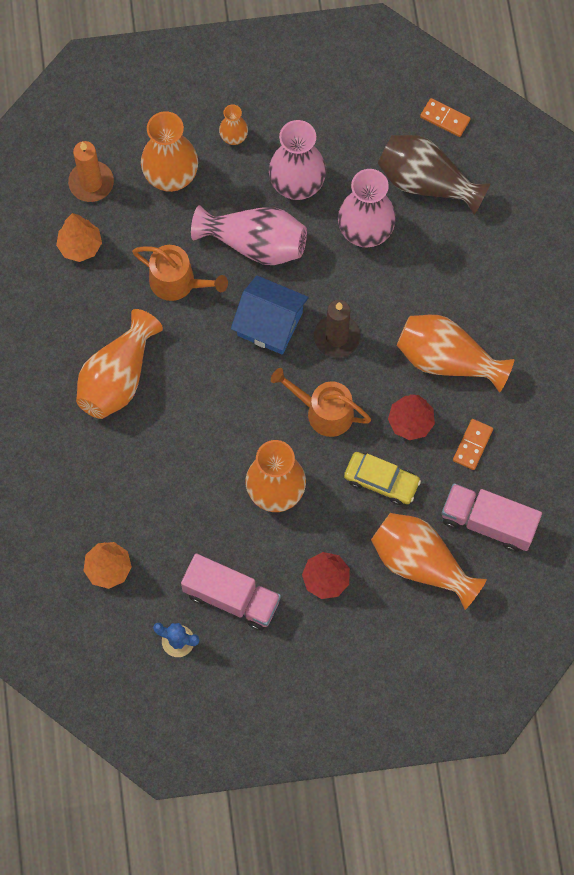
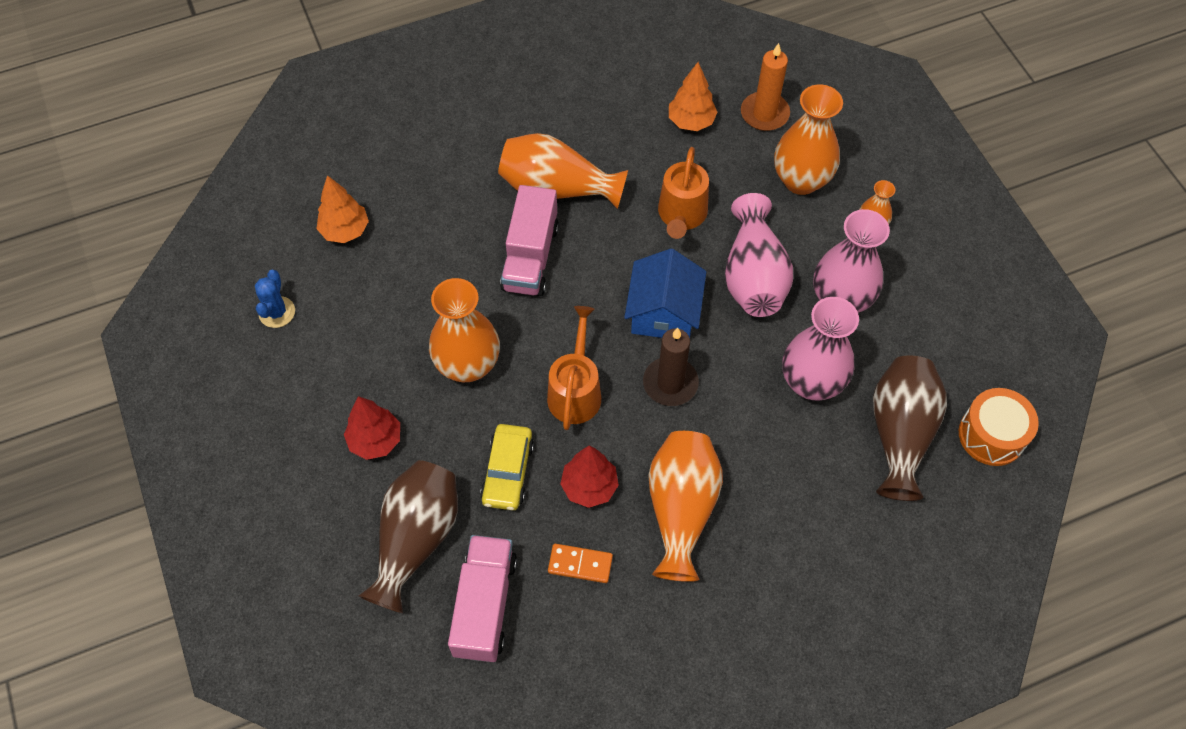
camera: 75 degrees right, 10 degrees down
pink truck [181,554,281,631] -> pink truck moved to [500,185,559,296]
orange vase [371,513,487,610] -> brown vase [359,460,458,613]
orange domino [420,98,471,137] -> orange drum [959,388,1039,466]

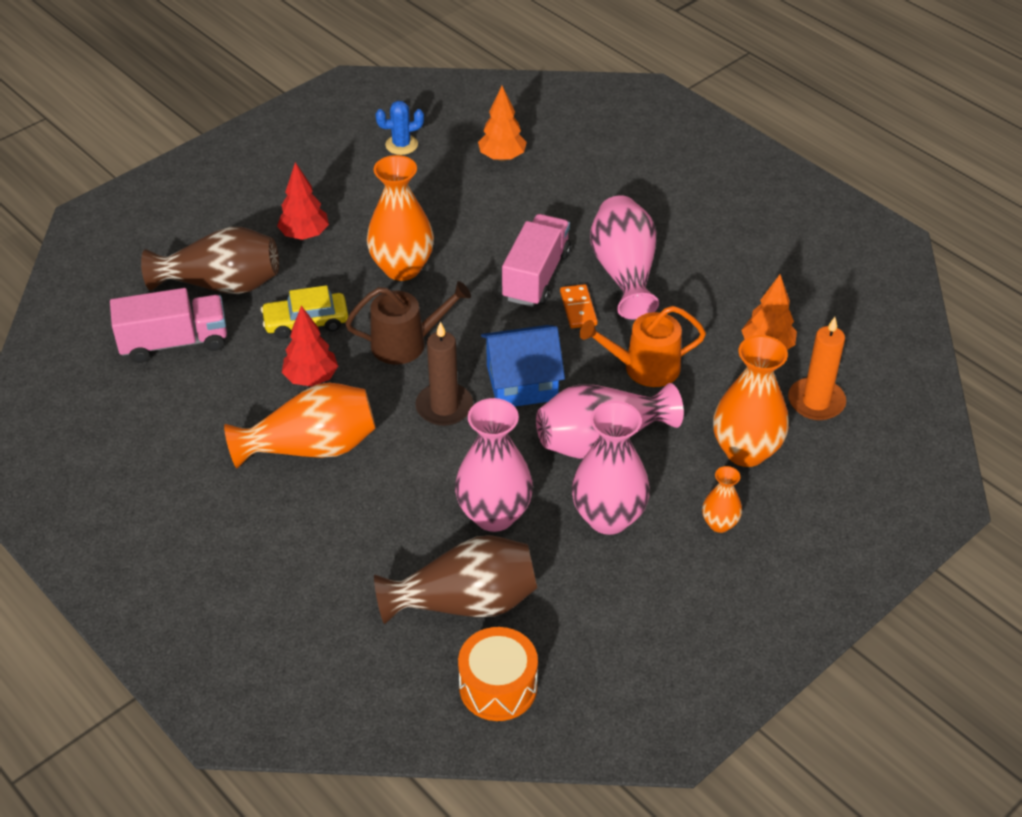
camera: 70 degrees right, 15 degrees down
orange vase [498,133,628,209] -> pink vase [590,195,659,319]
pink truck [500,185,559,296] -> pink truck turned 120 degrees clockwise [502,214,571,307]
orange watering can [547,306,601,430] -> brown watering can [345,281,471,365]
orange domino [548,544,613,583] -> orange domino moved to [560,284,598,328]

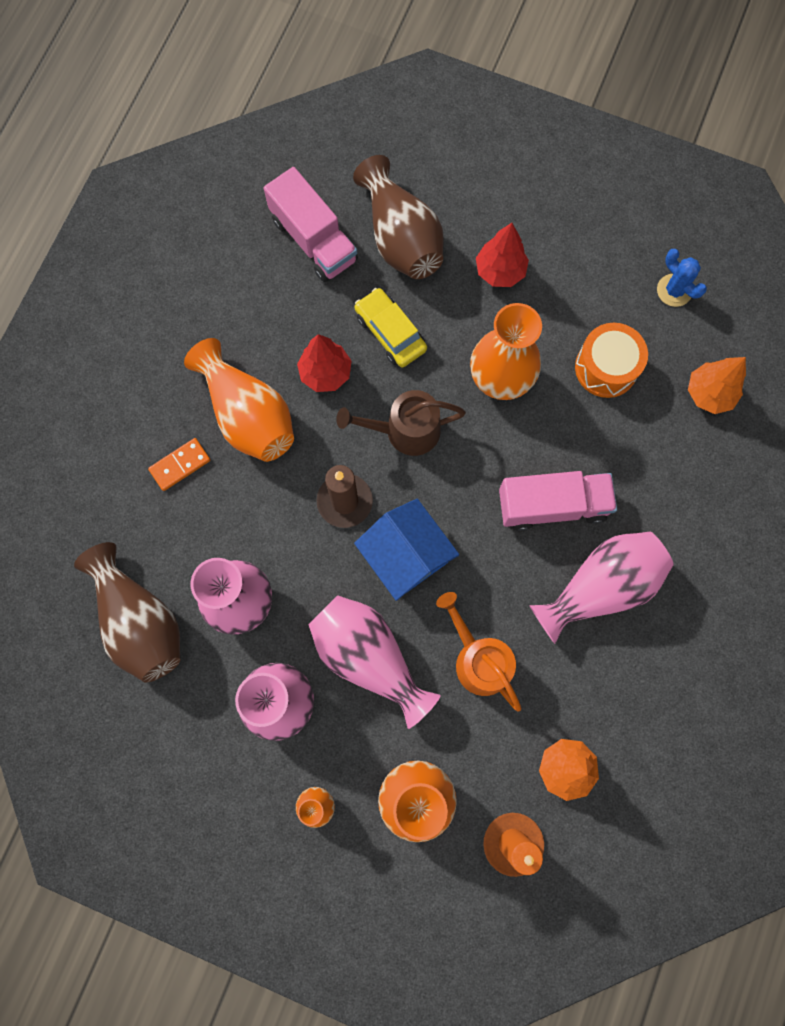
camera: 65 degrees right, 30 degrees up
brown watering can [345,281,471,365] -> brown watering can turned 120 degrees clockwise [336,390,466,456]
orange drum [458,627,538,721] -> orange drum moved to [575,323,648,398]
orange domino [560,284,598,328] -> orange domino moved to [148,438,210,491]

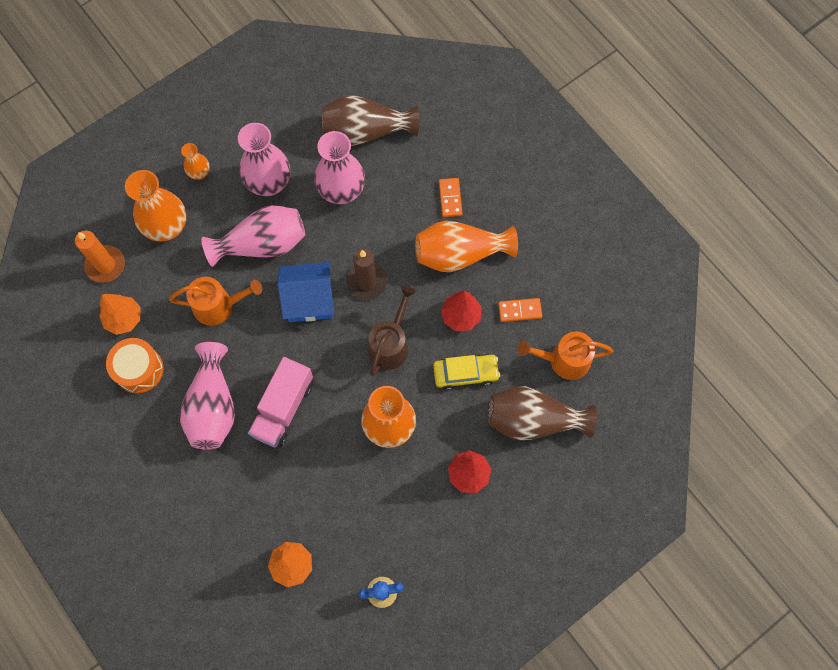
camera: 120 degrees right, 5 degrees down
pink truck [264,167,358,282] -> orange watering can [518,331,614,380]
orange drum [575,323,648,398] -> orange drum moved to [106,338,164,393]
none -> orange domino [498,298,542,322]

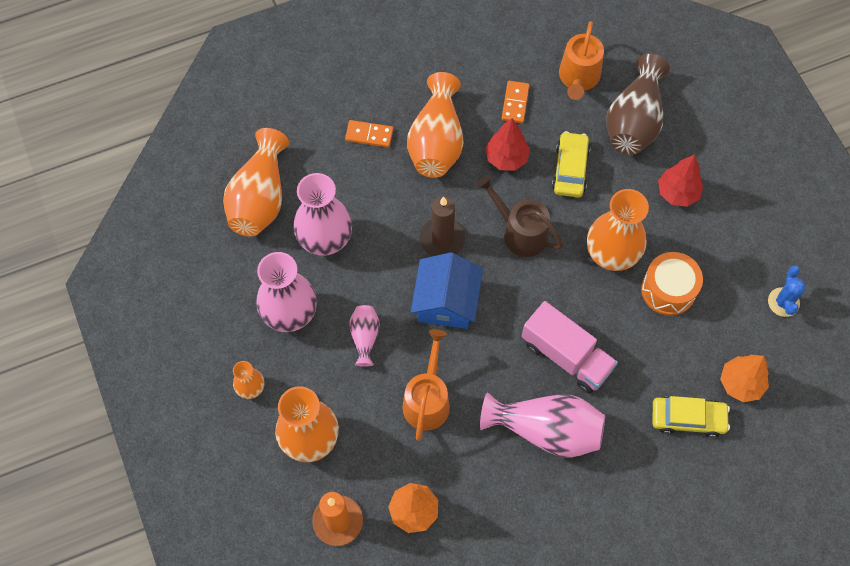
camera: 75 degrees left, 5 degrees down
orange drum [106,338,164,393] -> orange drum moved to [641,252,703,316]
pink vase [201,205,305,267] -> pink vase [349,305,380,366], size x0.51
brown vase [322,95,419,146] -> orange vase [223,128,289,237]
none -> yellow car [653,396,730,438]

